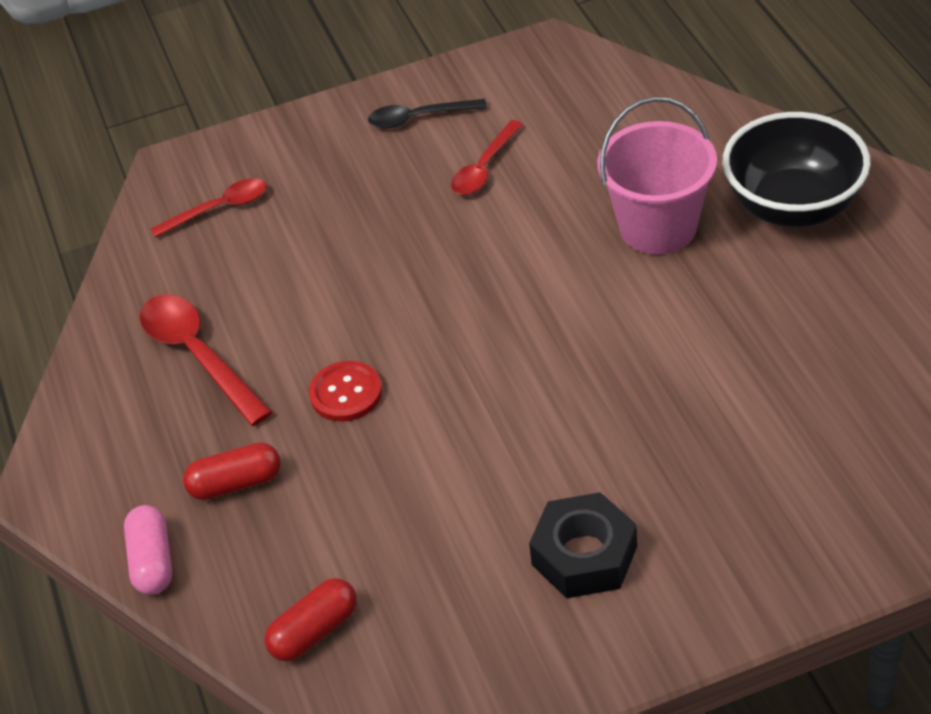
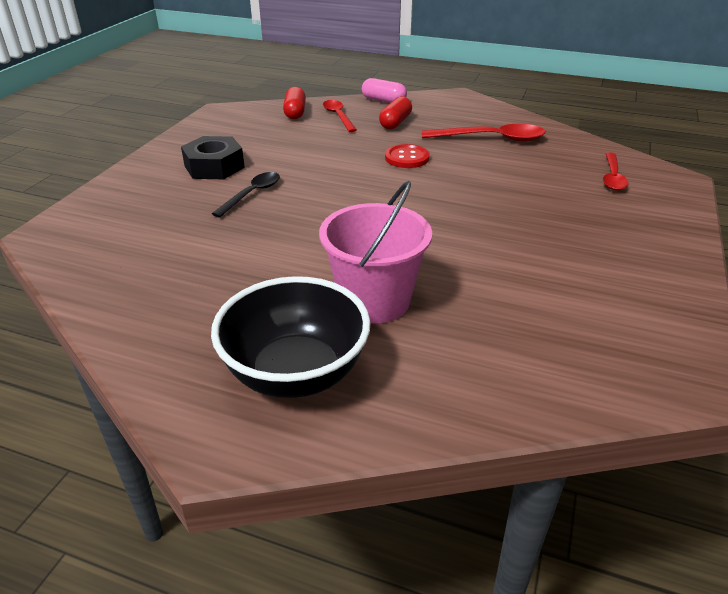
camera: 125 degrees right, 10 degrees down
black spoon [368,99,487,128] -> black spoon moved to [212,172,280,217]
red spoon [451,120,523,195] -> red spoon moved to [323,100,357,132]

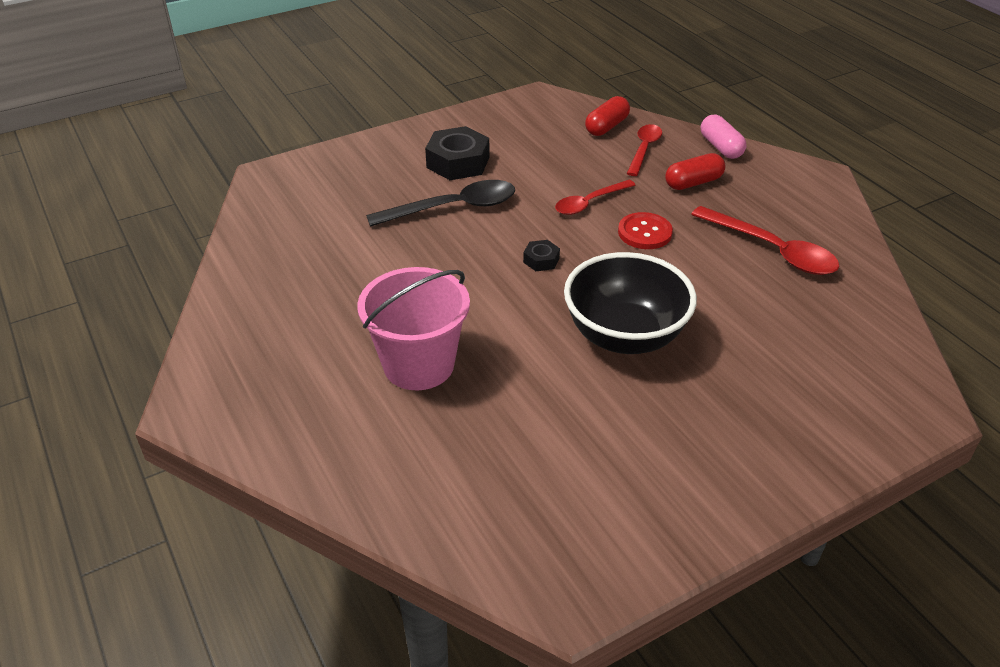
camera: 40 degrees right, 5 degrees up
black bowl [211,276,370,398] -> black bowl moved to [564,252,697,354]
black spoon [212,172,280,217] -> black spoon [366,180,515,227], size x1.54
red spoon [603,152,629,190] -> red spoon moved to [555,180,635,215]
none -> black nut [523,240,560,271]

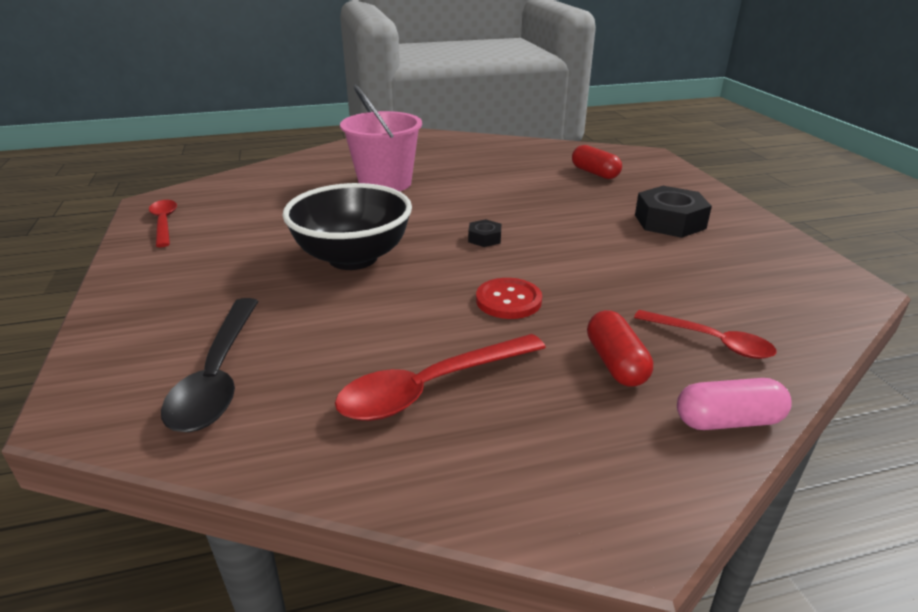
camera: 105 degrees right, 10 degrees down
black spoon [366,180,515,227] -> black spoon moved to [161,298,259,432]
red spoon [555,180,635,215] -> red spoon moved to [149,200,177,247]
red capsule [585,96,630,136] -> red capsule moved to [572,145,622,179]

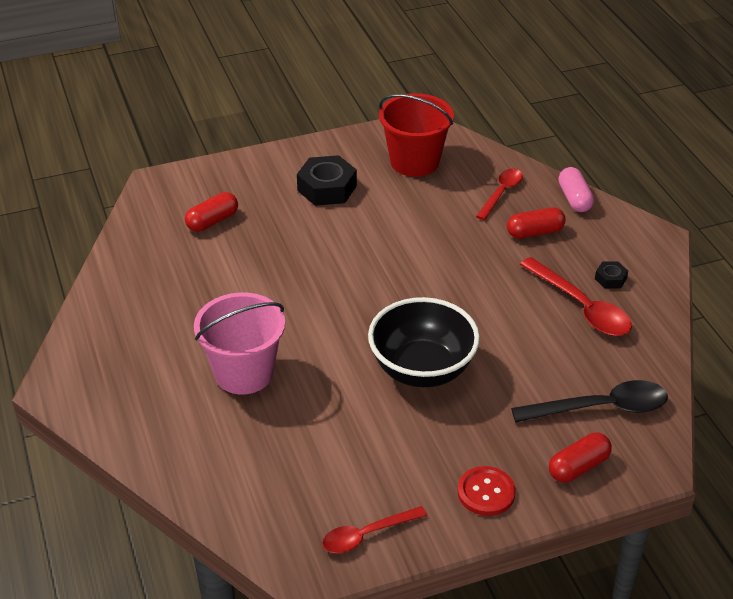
camera: 95 degrees left, 10 degrees up
black nut [468,219,501,247] -> black nut moved to [595,262,628,289]
red button [476,278,542,319] -> red button moved to [458,466,516,516]
none -> red bucket [379,93,454,177]
none -> red capsule [549,433,612,482]

